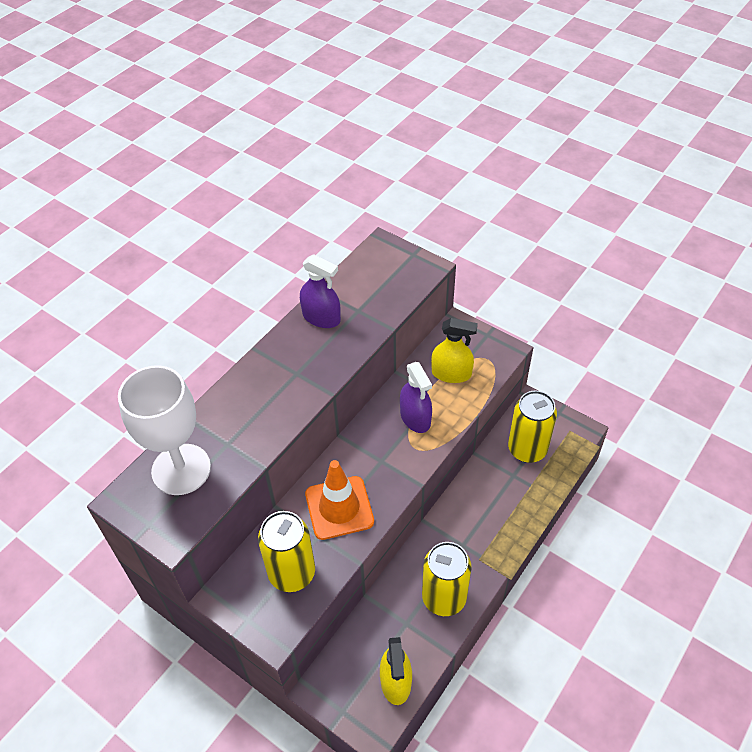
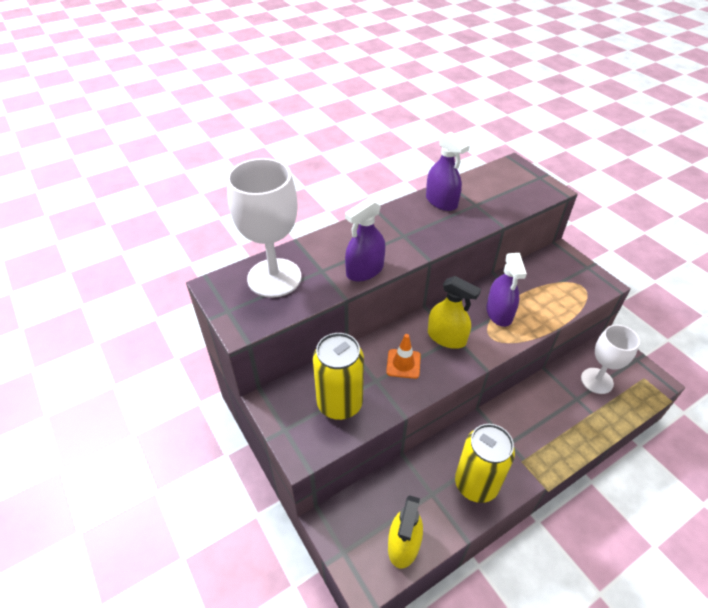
camera: 20 degrees right, 5 degrees down
orange traffic cone [305,460,374,540] -> orange traffic cone [386,334,421,379], size x0.57
yellow spray bottle [431,318,478,383] -> yellow spray bottle moved to [428,276,481,349]
yellow can [508,391,557,463] -> white goblet [581,325,640,394]
none -> purple spray bottle [345,198,385,282]

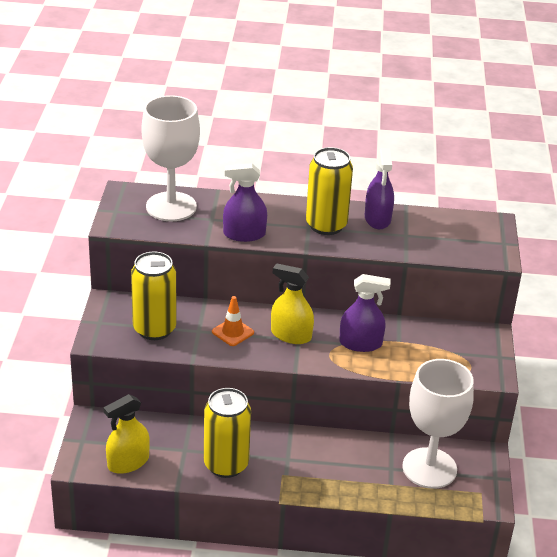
camera: 35 degrees right, 10 degrees down
yellow spray bottle [428,276,481,349] -> yellow spray bottle turned 135 degrees clockwise [271,263,314,344]
purple spray bottle [486,253,527,327] -> purple spray bottle turned 120 degrees counterclockwise [339,274,390,352]
white goblet [581,325,640,394] -> white goblet [402,359,474,489], size x1.51
none -> yellow can [306,147,353,235]

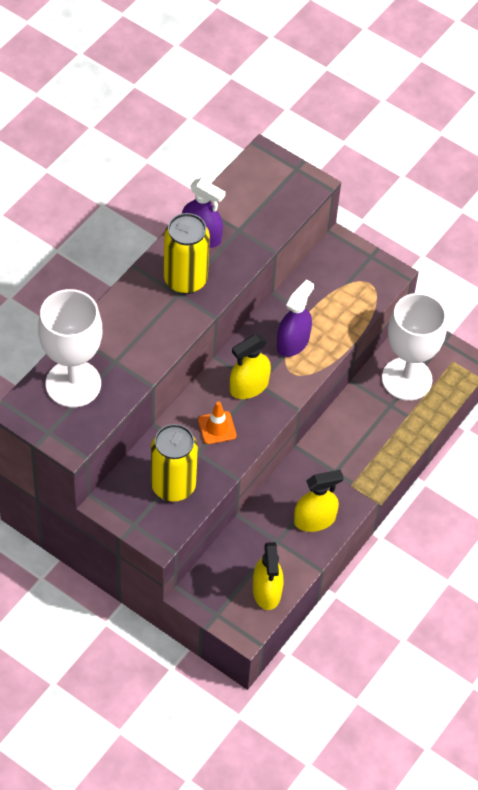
camera: 60 degrees left, 20 degrees up
yellow can [204,388,251,478] -> yellow spray bottle [294,469,344,532]
purple spray bottle [223,163,267,242] -> none

